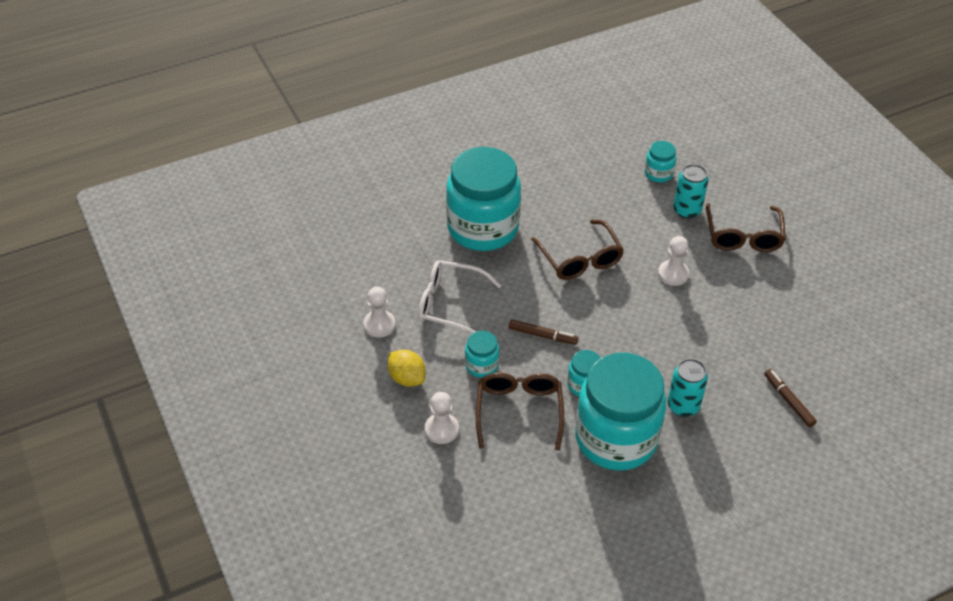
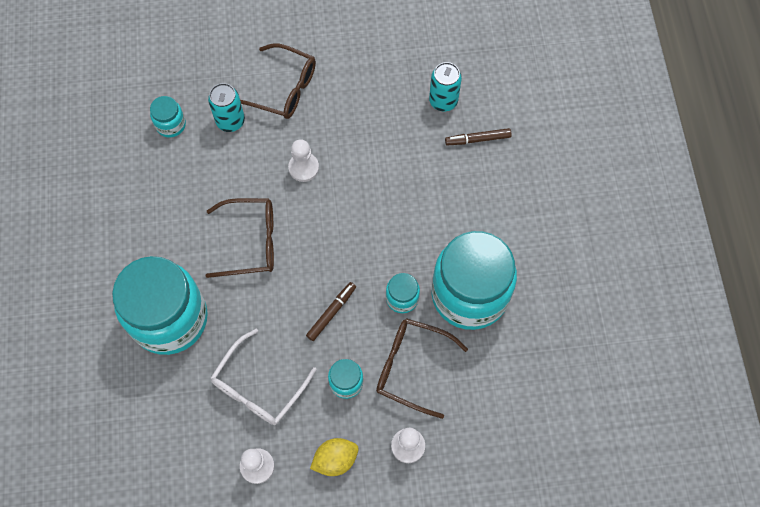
camera: 70 degrees left, 20 degrees up
turquoise can [668,359,708,417] -> turquoise can moved to [429,62,462,111]

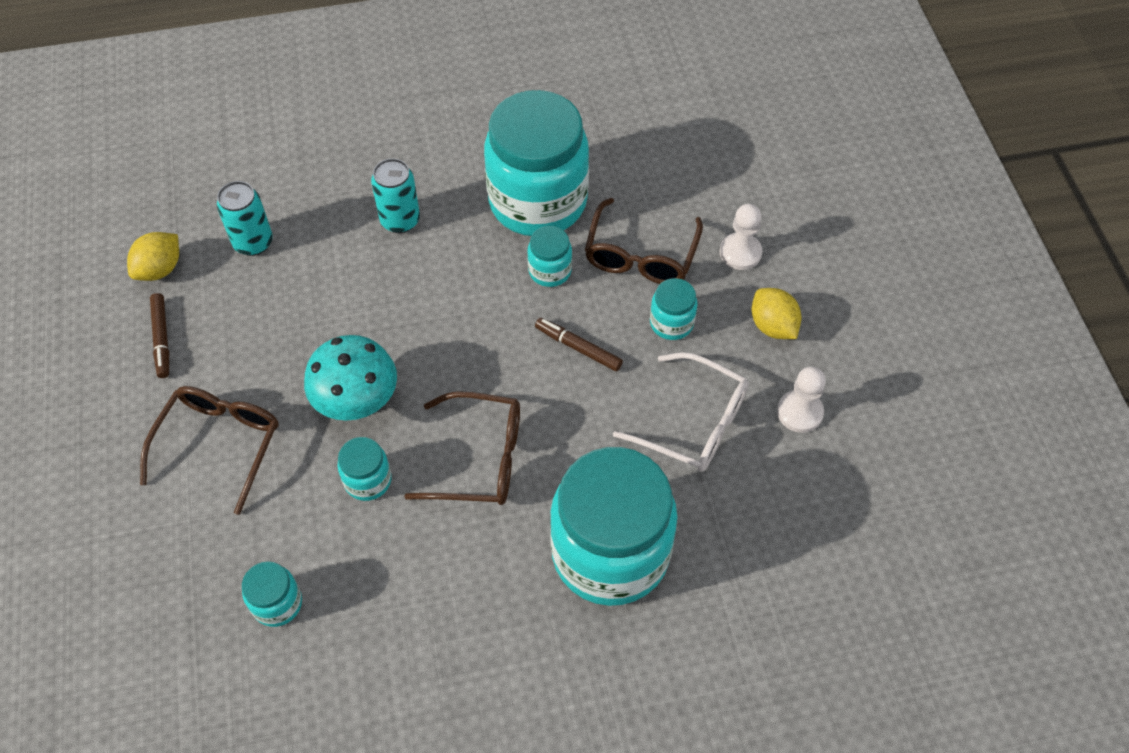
camera: 95 degrees left, 10 degrees down
brown glasses [206,198,274,278] -> brown glasses turned 105 degrees clockwise [404,391,520,505]
turquoise can [208,83,245,132] -> turquoise can moved to [371,158,420,233]
white pawn [288,139,319,182] -> turquoise mushroom [304,335,397,421]
brown marker [445,128,512,145] -> brown marker moved to [150,293,169,378]
none -> yellow lemon [127,232,179,281]
none -> turquoise jar [338,437,392,501]

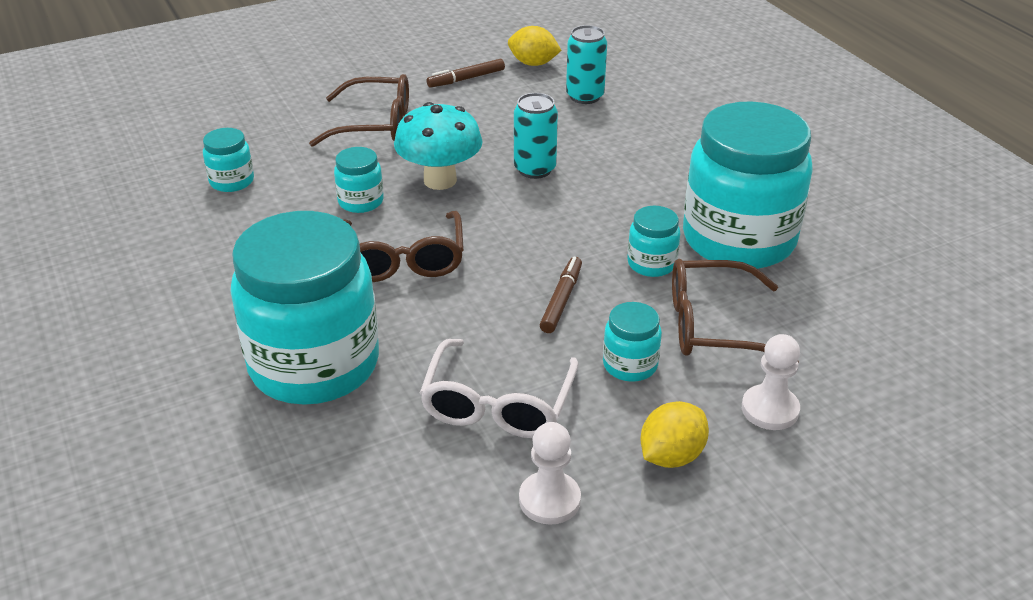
camera: 75 degrees right, 20 degrees down
turquoise can [371,158,420,233] -> turquoise can moved to [514,93,558,179]

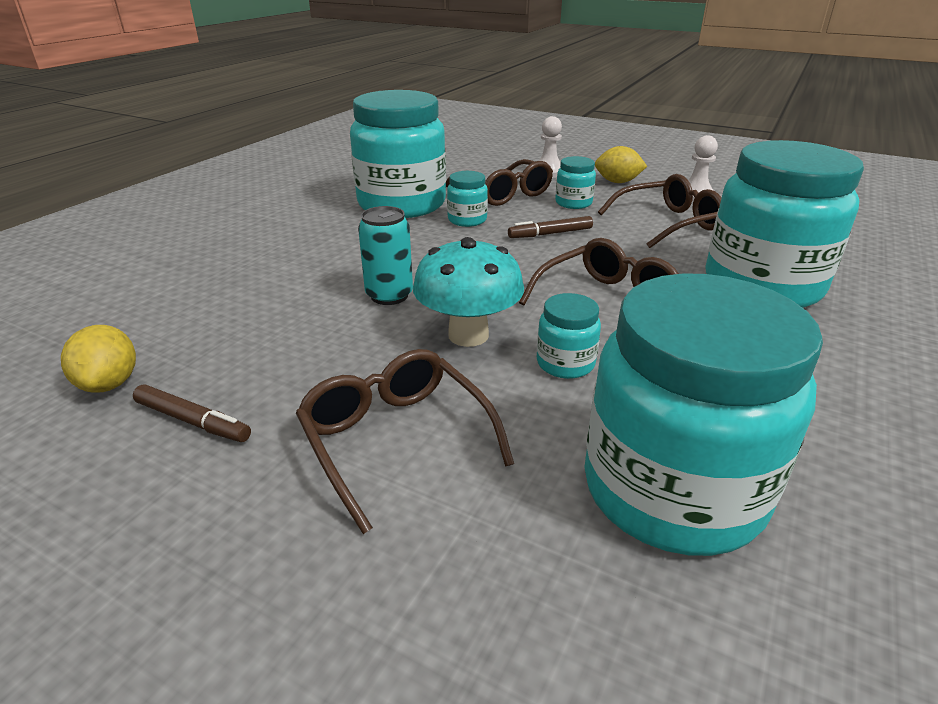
camera: 125 degrees left, 5 degrees down
turquoise jar [203,128,254,192] -> turquoise jar [584,273,823,556], size x2.36
white glasses [420,339,579,438] -> brown glasses [598,174,721,248]
turquoise can [566,25,607,104] -> none

